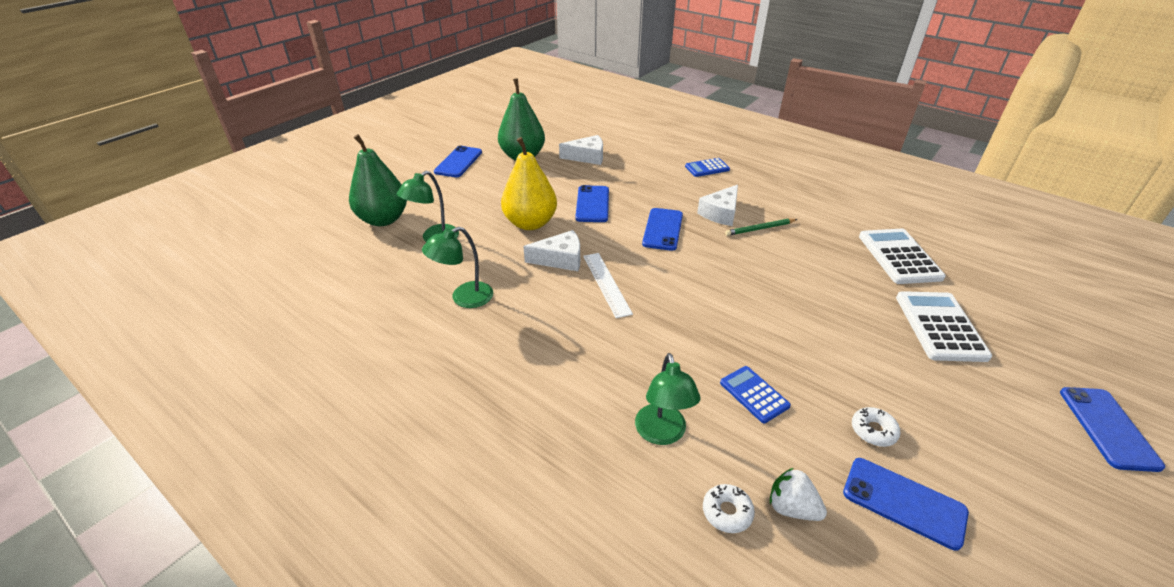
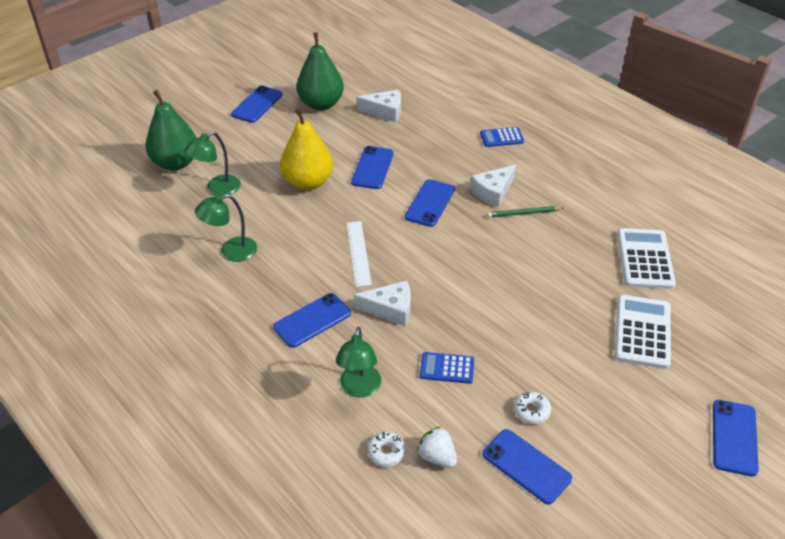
camera: 10 degrees right, 5 degrees up
white cheese [523,230,580,271] -> white cheese moved to [354,281,411,326]
blue calculator [720,366,791,423] -> blue calculator turned 60 degrees counterclockwise [420,352,474,384]
none -> blue phone [273,293,351,348]

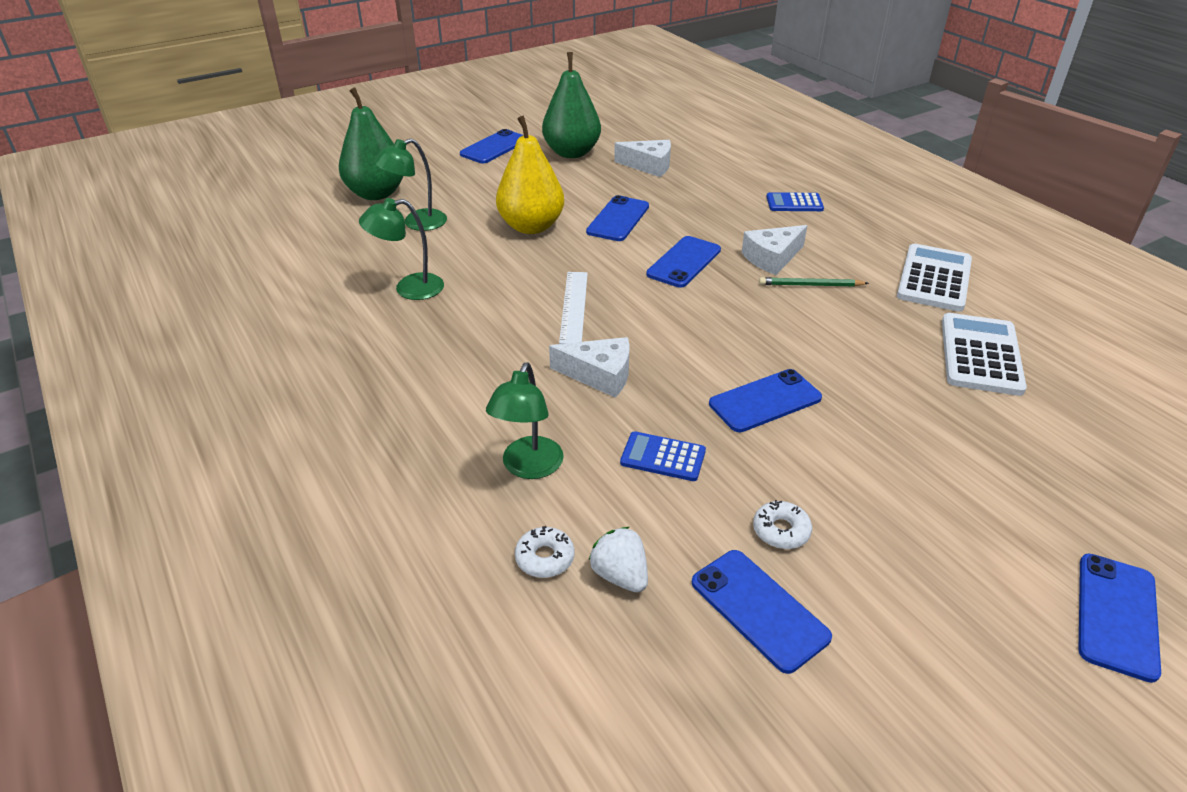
camera: 10 degrees right, 5 degrees down
blue phone [273,293,351,348] -> blue phone moved to [709,369,822,432]
white calculator [615,295,671,369] -> white calculator moved to [897,244,972,312]

